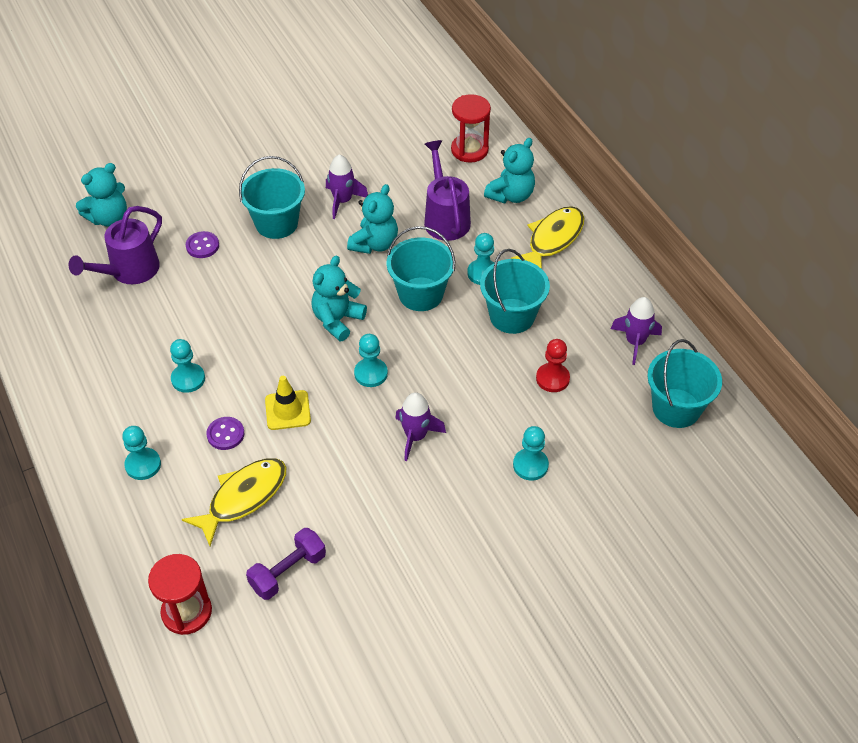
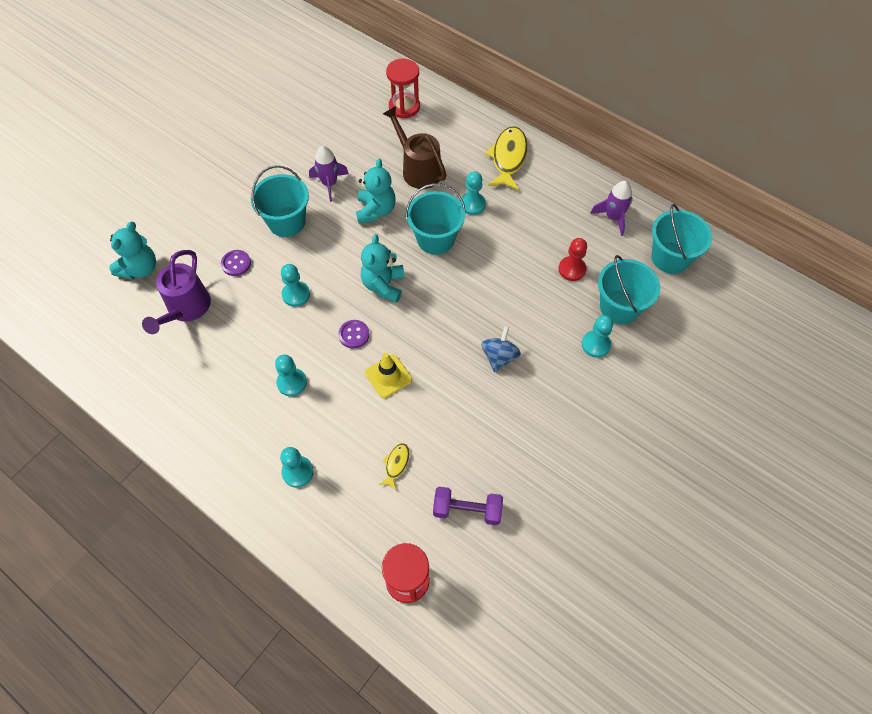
camera: 25 degrees left, 10 degrees up
yellow fish [182,458,286,546] -> yellow fish [379,443,409,490], size x0.49
purple button [206,417,244,450] -> purple button moved to [338,320,370,349]
purple dumbbell [246,528,326,600] -> purple dumbbell turned 75 degrees clockwise [433,487,503,525]
turquoise pawn [354,334,388,387] -> turquoise pawn moved to [281,264,310,307]
purple rocket [395,392,446,461] -> blue spinning top [481,326,521,373]
purple watering can [424,140,471,241] -> brown watering can [383,106,446,189]
turquoise bucket [480,249,550,334] -> turquoise bucket moved to [598,255,660,324]
turquoise teddy bear [484,138,535,204] -> none

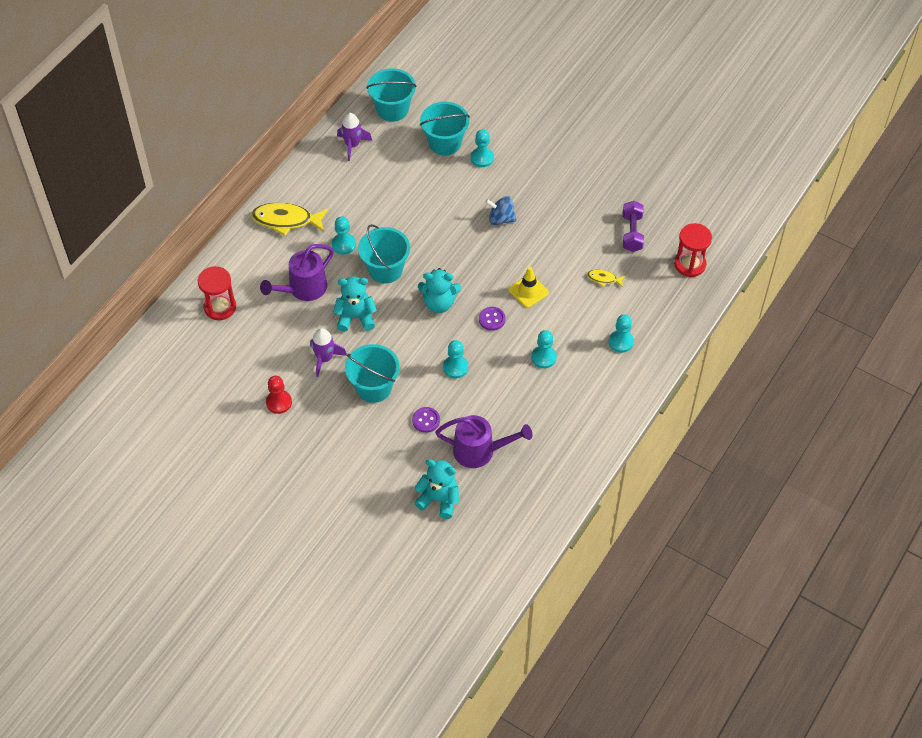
camera: 95 degrees left, 5 degrees down
brown watering can [383,106,446,189] -> purple watering can [260,244,334,301]
red pawn [559,238,587,281] -> red pawn moved to [266,375,292,414]

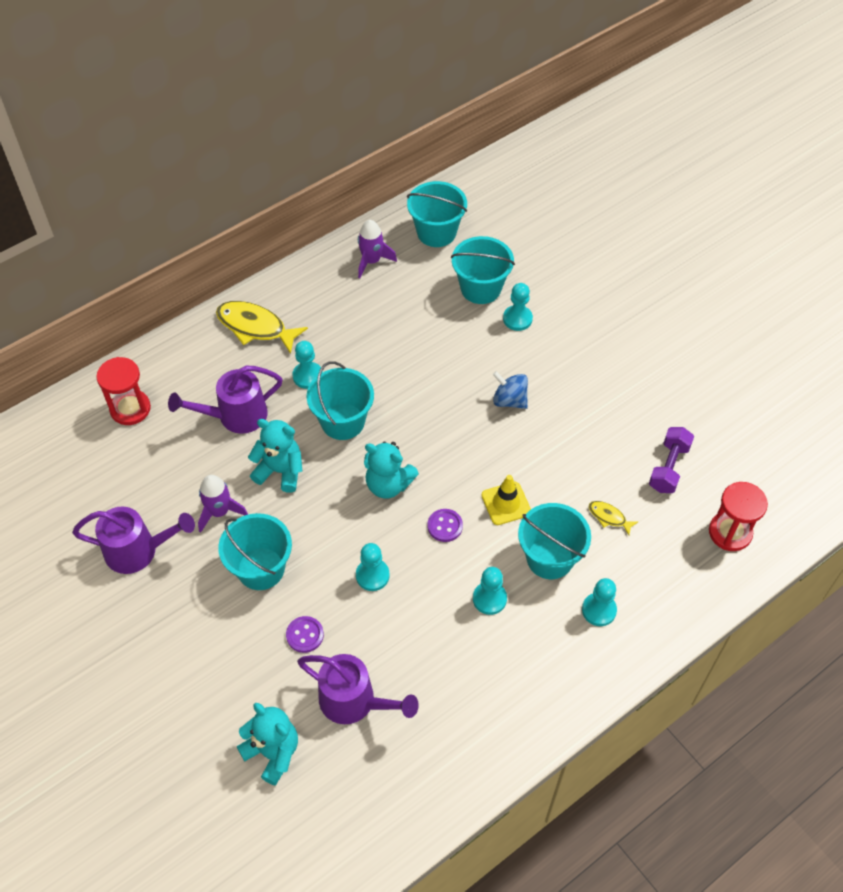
camera: 20 degrees right, 0 degrees up
red pawn [266,375,292,414] -> purple watering can [72,506,195,574]
none -> turquoise bucket [518,503,591,579]

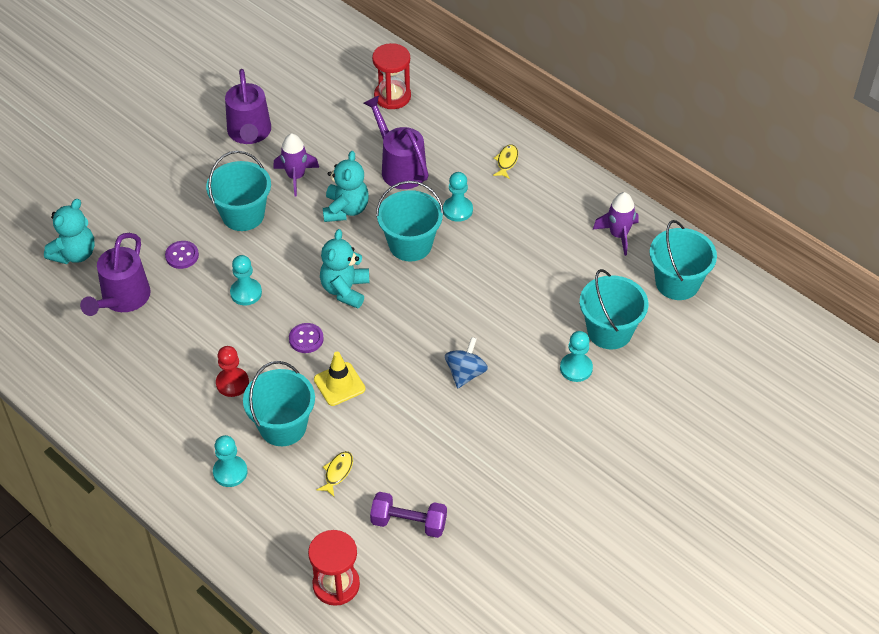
camera: 80 degrees right, 5 degrees down
yellow fish [216,301,308,354] -> yellow fish [493,144,518,179], size x0.49
turquoise pawn [473,567,507,615] -> red pawn [216,346,249,397]

